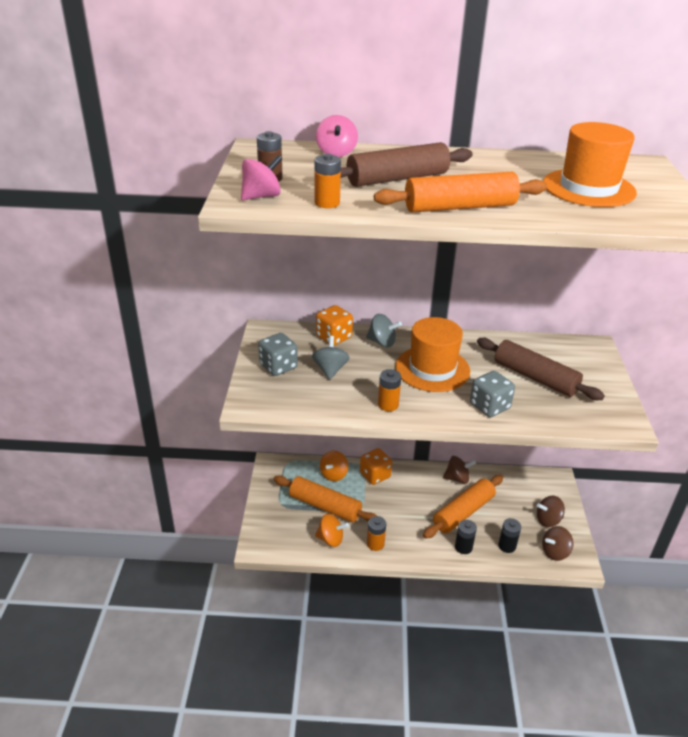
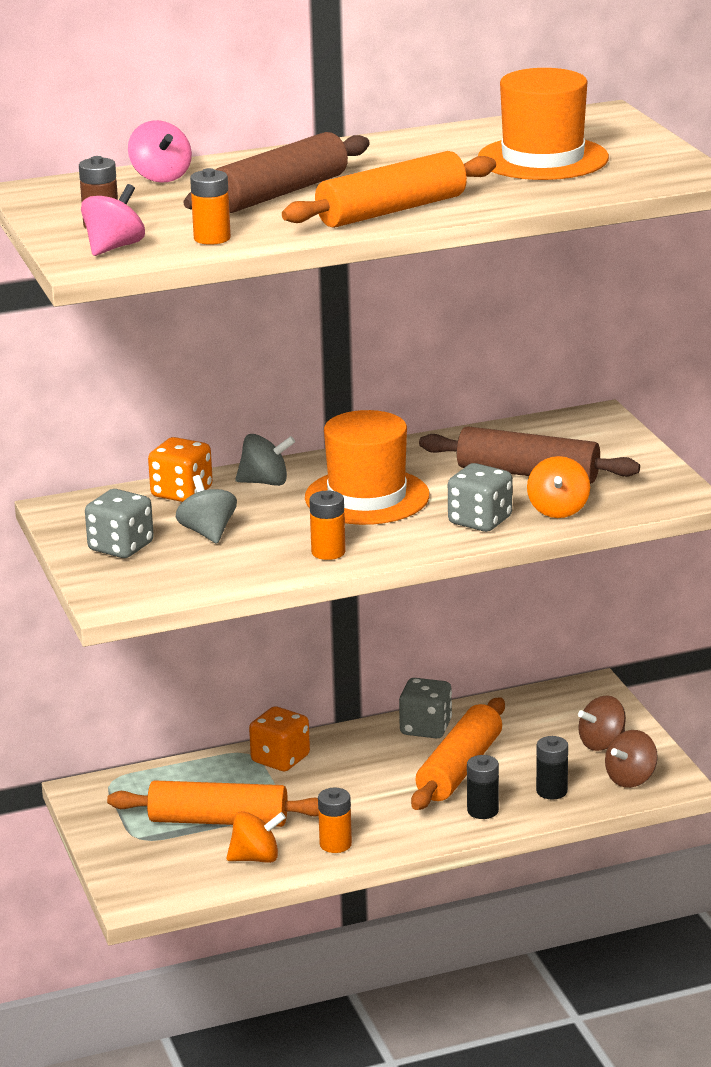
camera: 20 degrees left, 10 degrees down
orange spinning top [320,451,348,481] -> orange spinning top moved to [527,456,590,518]
brown spinning top [443,456,476,484] -> grey dice [399,678,452,738]

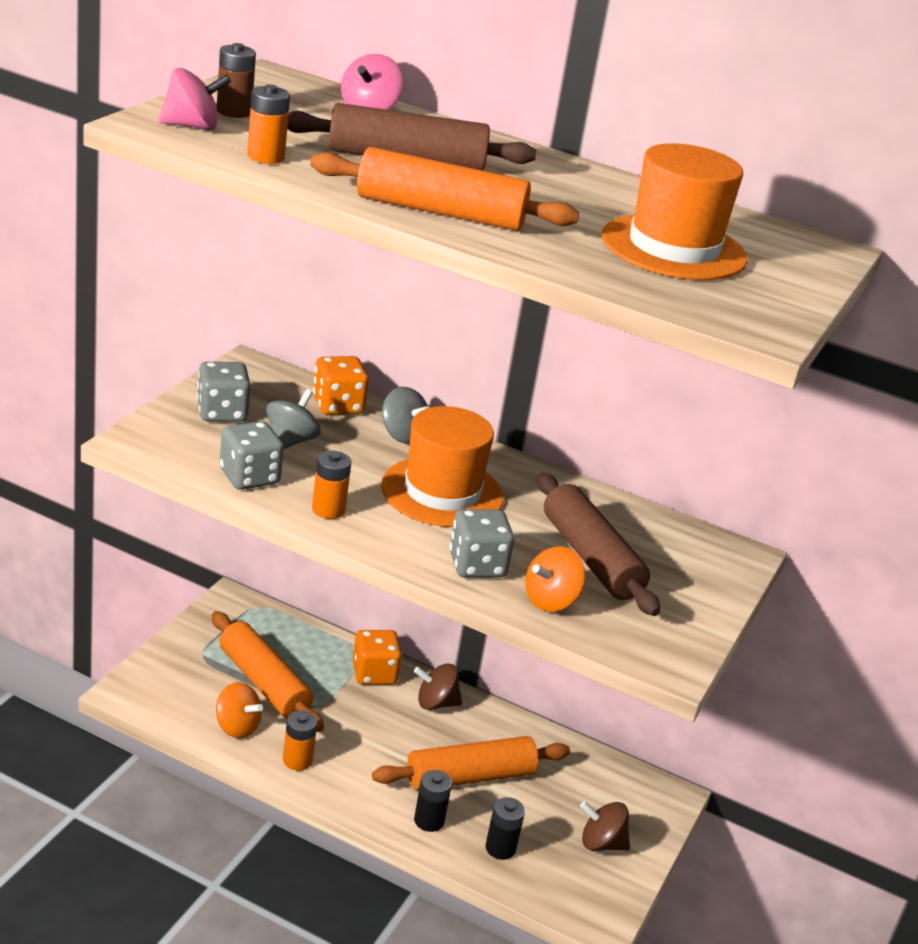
camera: 40 degrees right, 5 degrees up
grey dice [399,678,452,738] -> grey dice moved to [220,421,284,490]
brown spinning top [605,730,658,788] -> brown spinning top moved to [414,663,462,710]

